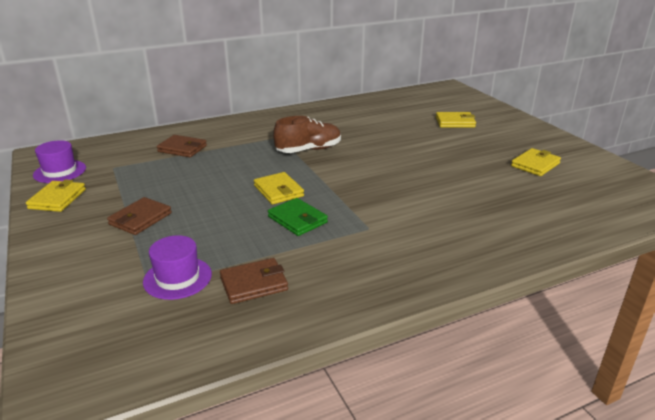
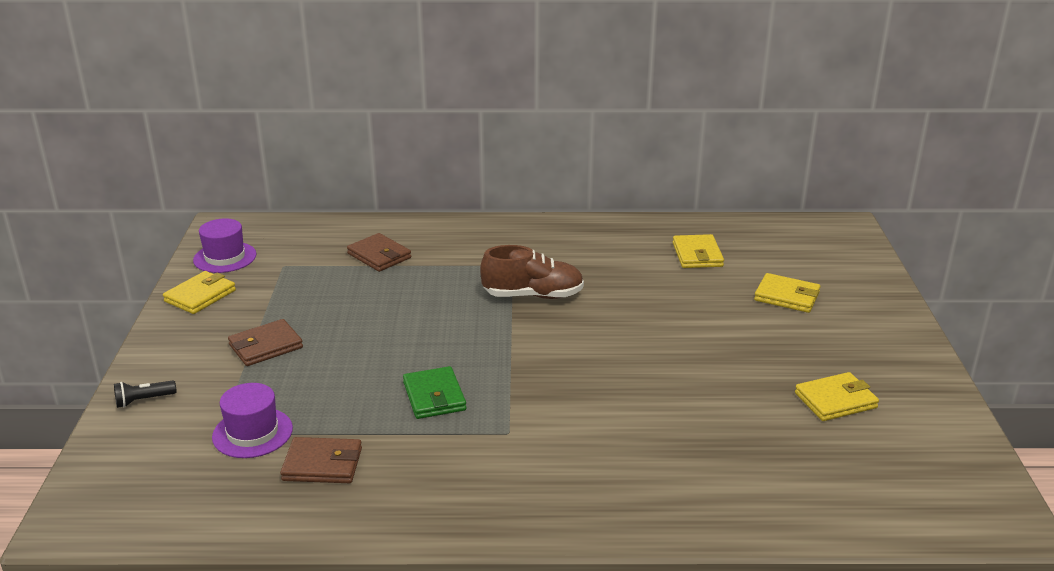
camera: 25 degrees right, 0 degrees up
yellow wallet [254,172,304,204] -> yellow wallet moved to [673,234,724,268]
none -> black flashlight [114,380,177,408]

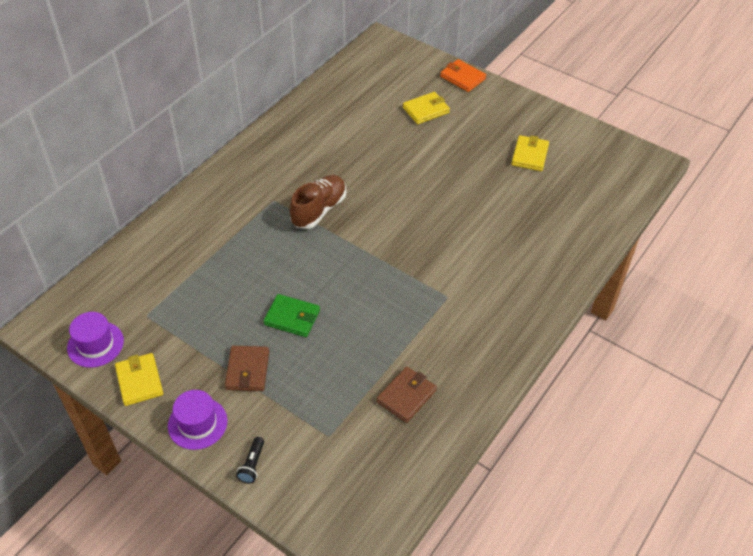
camera: 55 degrees left, 20 degrees up
purple hat [212,383,293,458] -> purple hat moved to [168,390,227,450]
brown wallet [347,233,411,272] -> none
green wallet [403,366,466,419] -> green wallet moved to [264,294,320,337]
yellow wallet [673,234,724,268] -> none
none -> orange wallet [440,59,486,92]

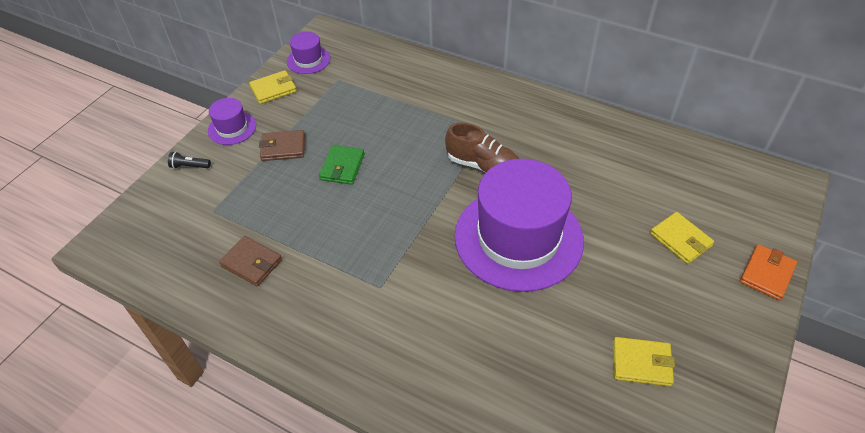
camera: 85 degrees right, 0 degrees up
none -> purple hat [454,159,584,292]

